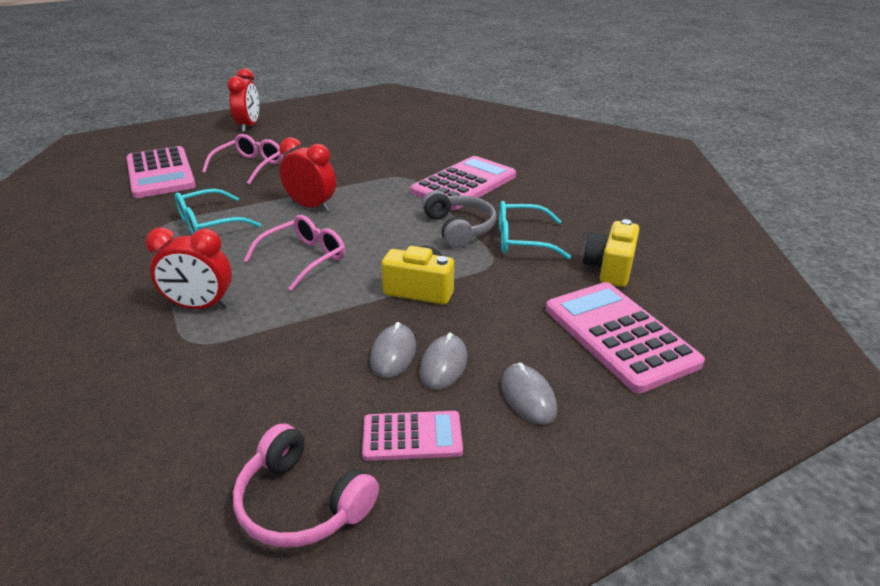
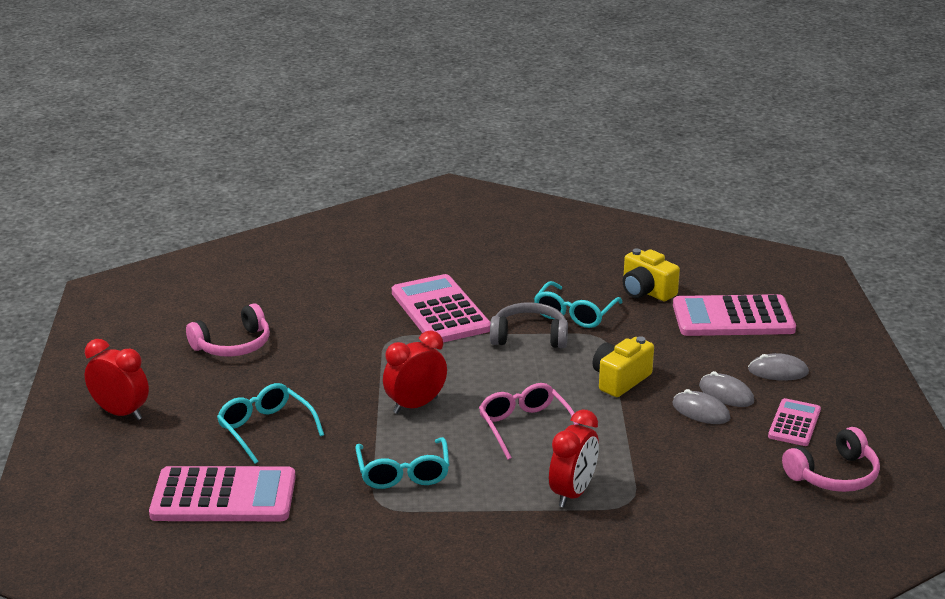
camera: 65 degrees left, 5 degrees down
pink glasses [202,134,283,185] -> turquoise glasses [217,383,324,464]
none -> pink headphones [186,303,270,357]

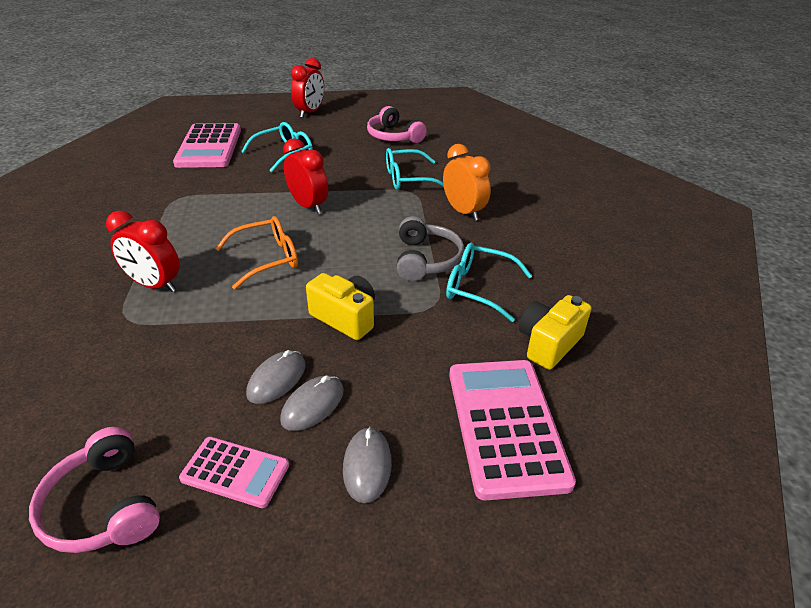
camera: 85 degrees right, 10 degrees up
turquoise glasses [355,437,449,489] -> turquoise glasses moved to [386,148,444,190]
pink calculator [392,274,491,343] -> orange clock [443,144,491,221]
pink glasses [479,383,579,460] -> orange glasses [215,216,298,289]

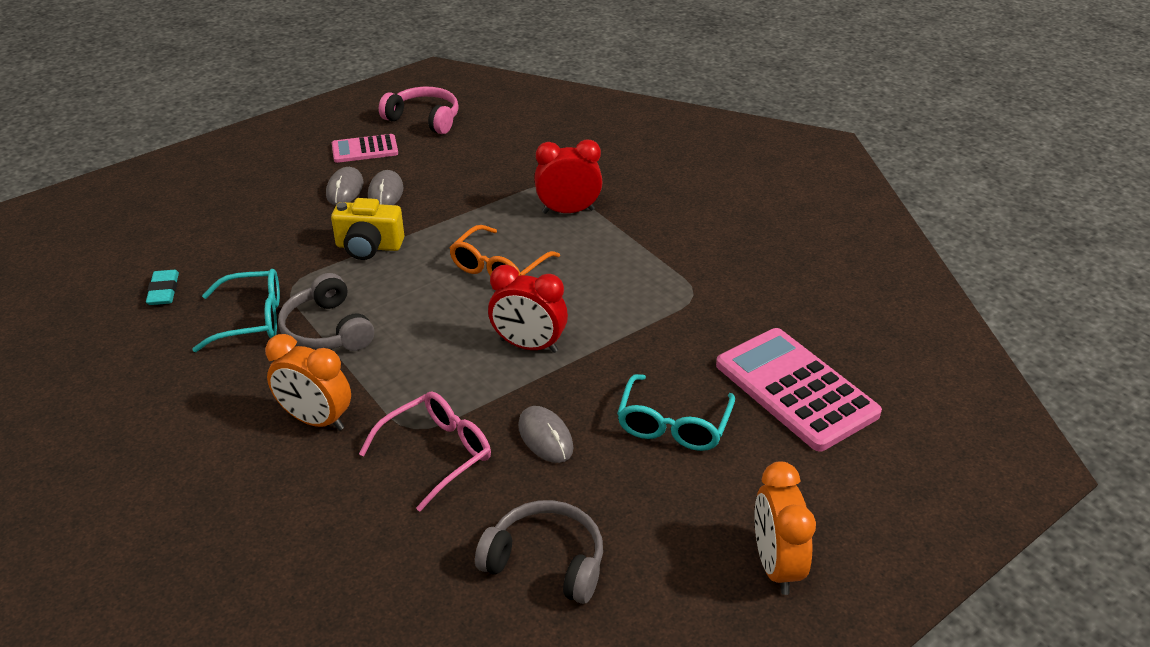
camera: 150 degrees right, 0 degrees up
red clock [291,58,324,118] -> orange clock [754,462,816,595]
grey mouse [343,427,392,503] -> grey mouse moved to [518,406,573,463]
pink headphones [367,106,426,143] -> grey headphones [475,500,603,604]
turquoise glasses [386,148,444,190] -> pink glasses [359,391,491,512]
pink calculator [449,360,576,500] -> none
yellow camera [519,295,591,370] -> turquoise eraser [146,270,179,305]

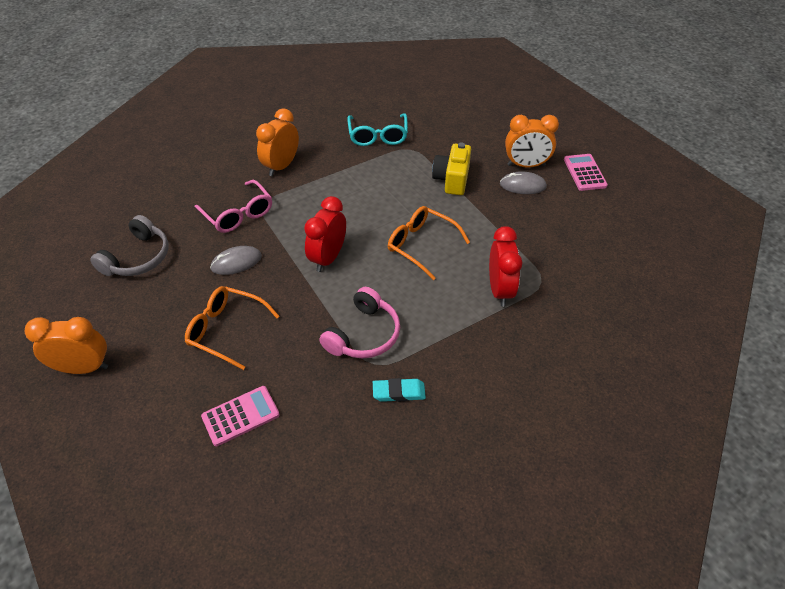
camera: 95 degrees right, 10 degrees up
turquoise eraser [146,270,179,305] -> turquoise eraser moved to [373,378,426,402]
grey headphones [278,273,374,351] -> none
grey mouse [326,167,363,205] -> orange clock [505,115,559,168]
pink headphones [379,87,459,134] -> pink headphones moved to [320,287,400,359]
turquoise glasses [617,374,735,451] -> orange glasses [185,286,279,370]
pink calculator [716,328,882,451] -> pink calculator [201,386,280,446], size x0.55

